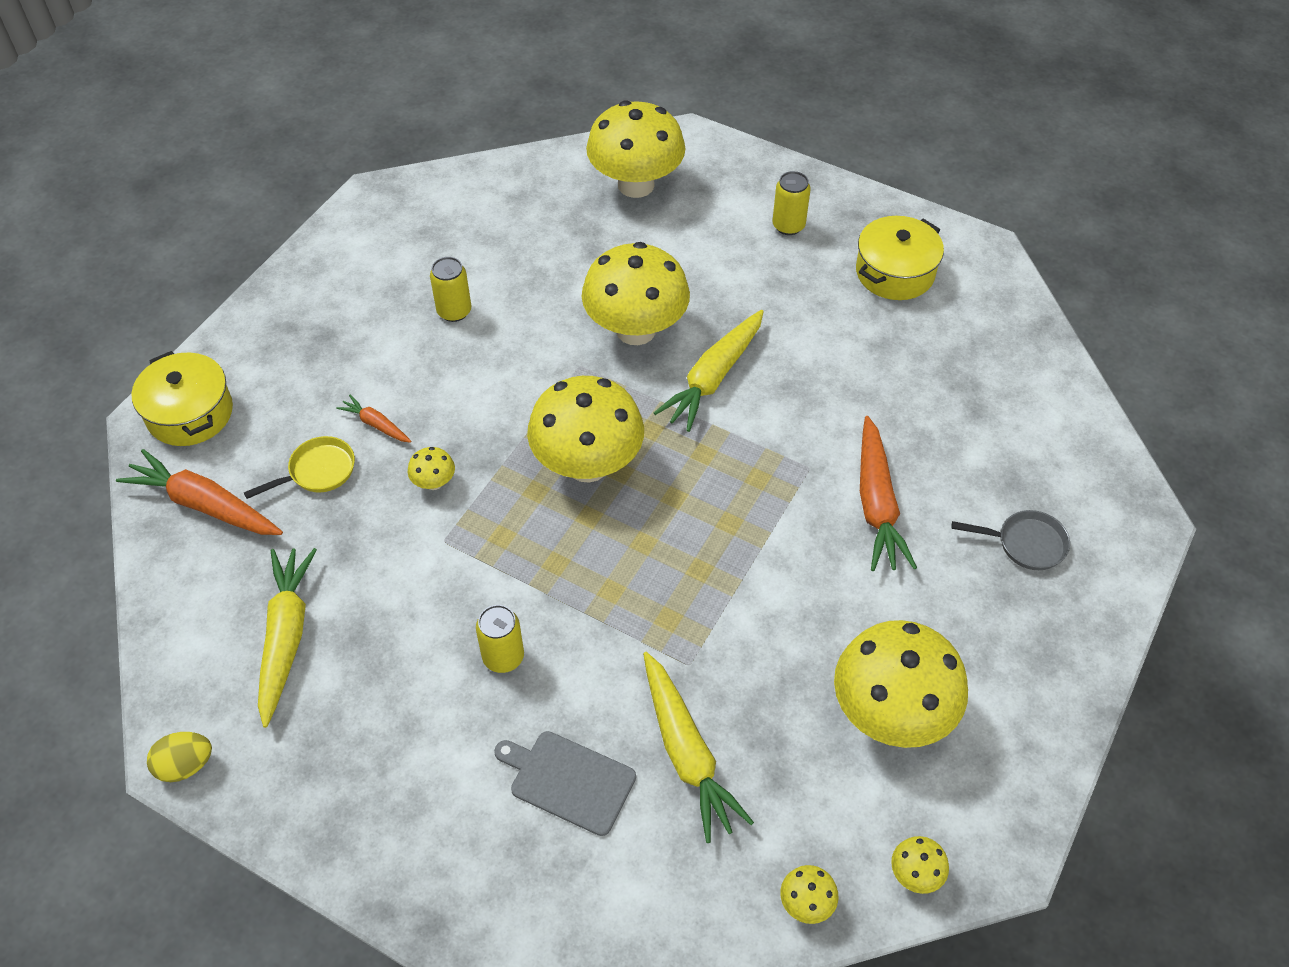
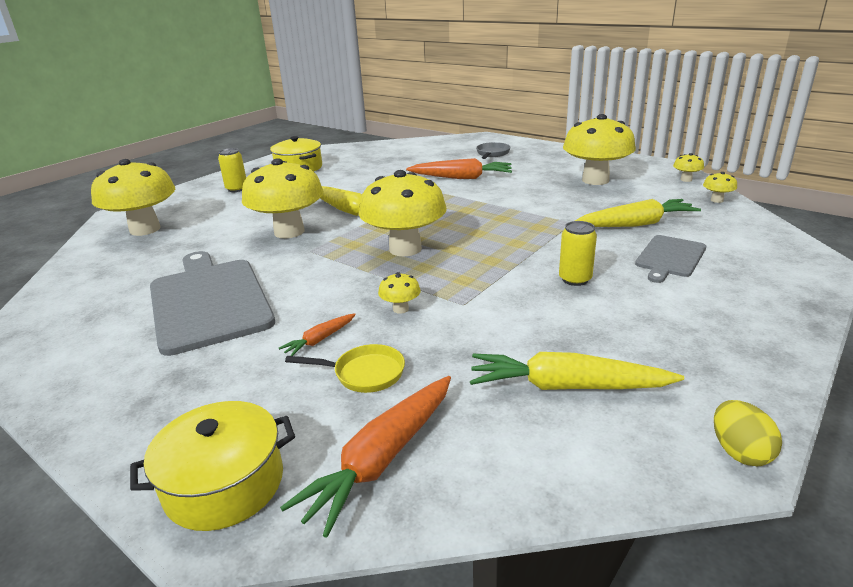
camera: 80 degrees left, 25 degrees down
yellow pan [244,436,355,499] -> yellow pan turned 120 degrees clockwise [285,344,405,393]
yellow can [430,257,471,322] -> grey cutting board [150,251,275,356]

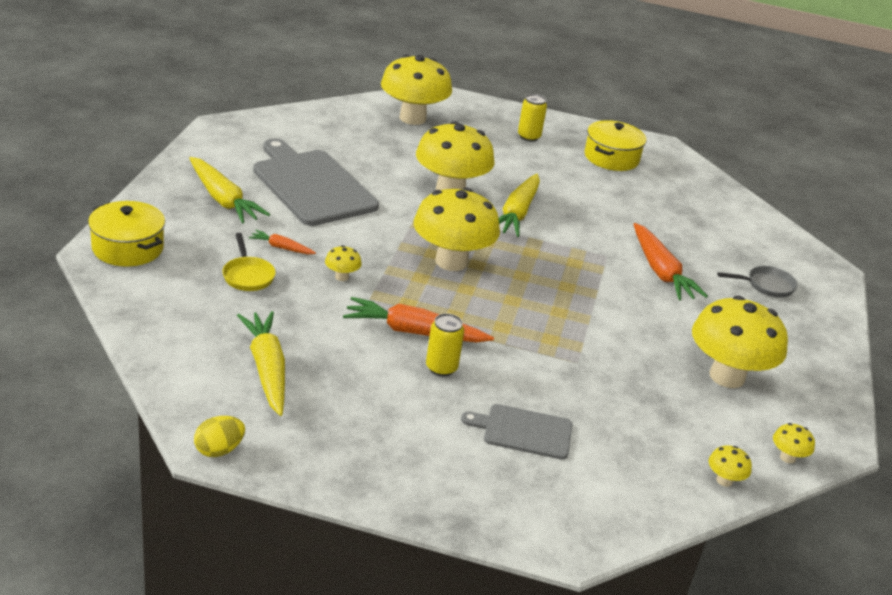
camera: 60 degrees right, 5 degrees up
grey cutting board [150,251,275,356] -> grey cutting board turned 75 degrees counterclockwise [253,139,379,226]
orange carrot [280,376,451,538] -> orange carrot moved to [343,297,494,343]
yellow carrot [575,199,701,227] -> yellow carrot moved to [189,157,270,224]

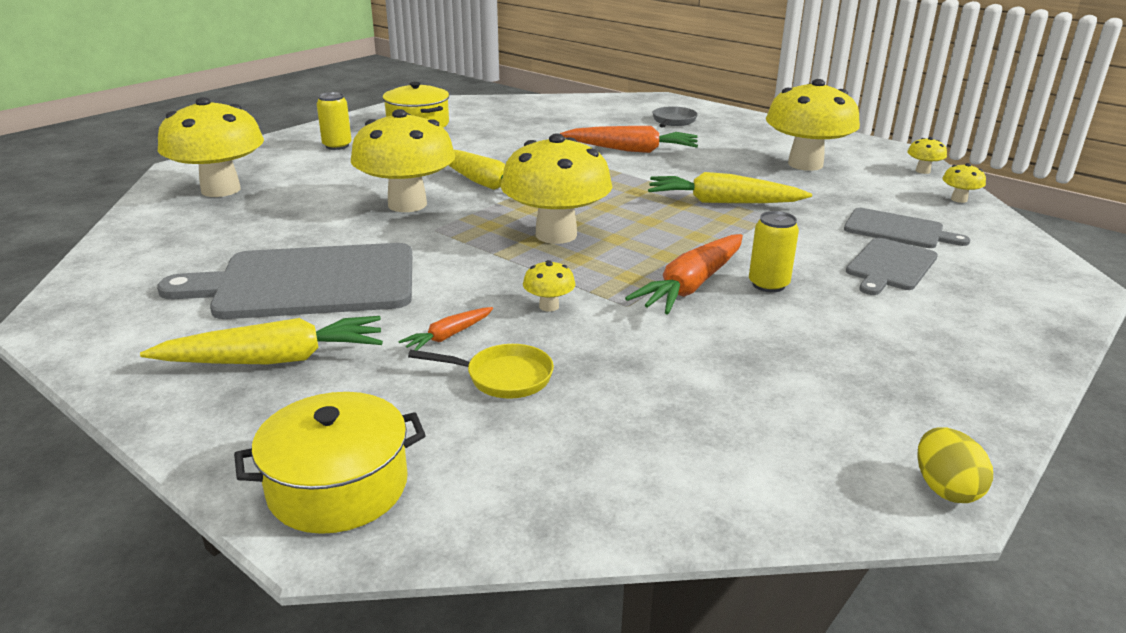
camera: 60 degrees left, 5 degrees down
yellow carrot [237,311,285,416] -> yellow carrot moved to [648,172,812,203]
none -> grey cutting board [844,208,970,248]

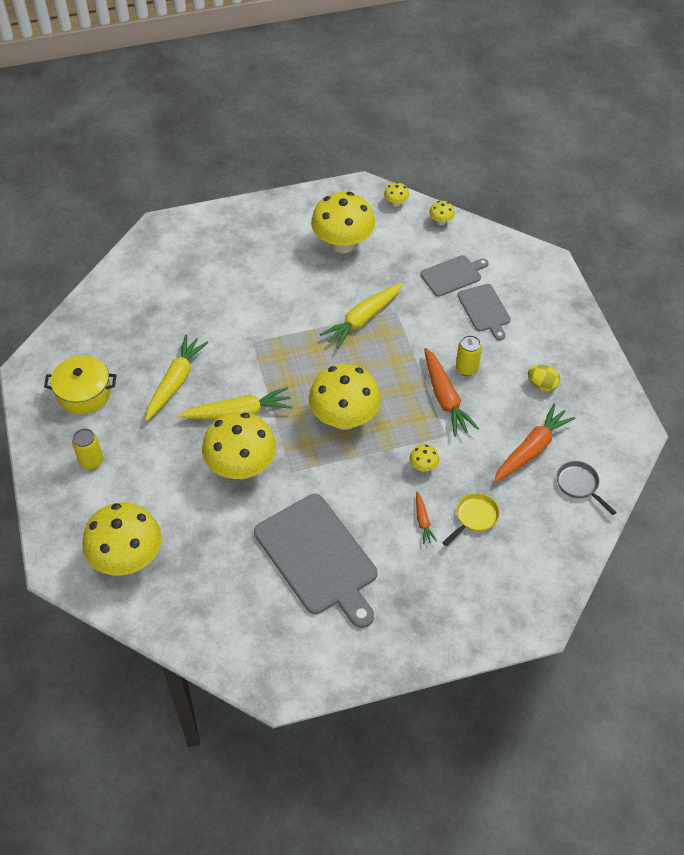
camera: 55 degrees left, 25 degrees up
yellow carrot [140,316,383,365] -> yellow carrot moved to [145,335,209,421]
grey cutting board [157,243,412,319] -> grey cutting board turned 60 degrees counterclockwise [254,494,377,628]
yellow pot [234,392,426,534] -> none
orange carrot [560,126,698,153] -> orange carrot moved to [494,404,576,483]
grey pan [653,106,698,128] -> grey pan moved to [557,461,616,515]
yellow egg [918,428,993,503] -> yellow egg moved to [528,365,560,391]

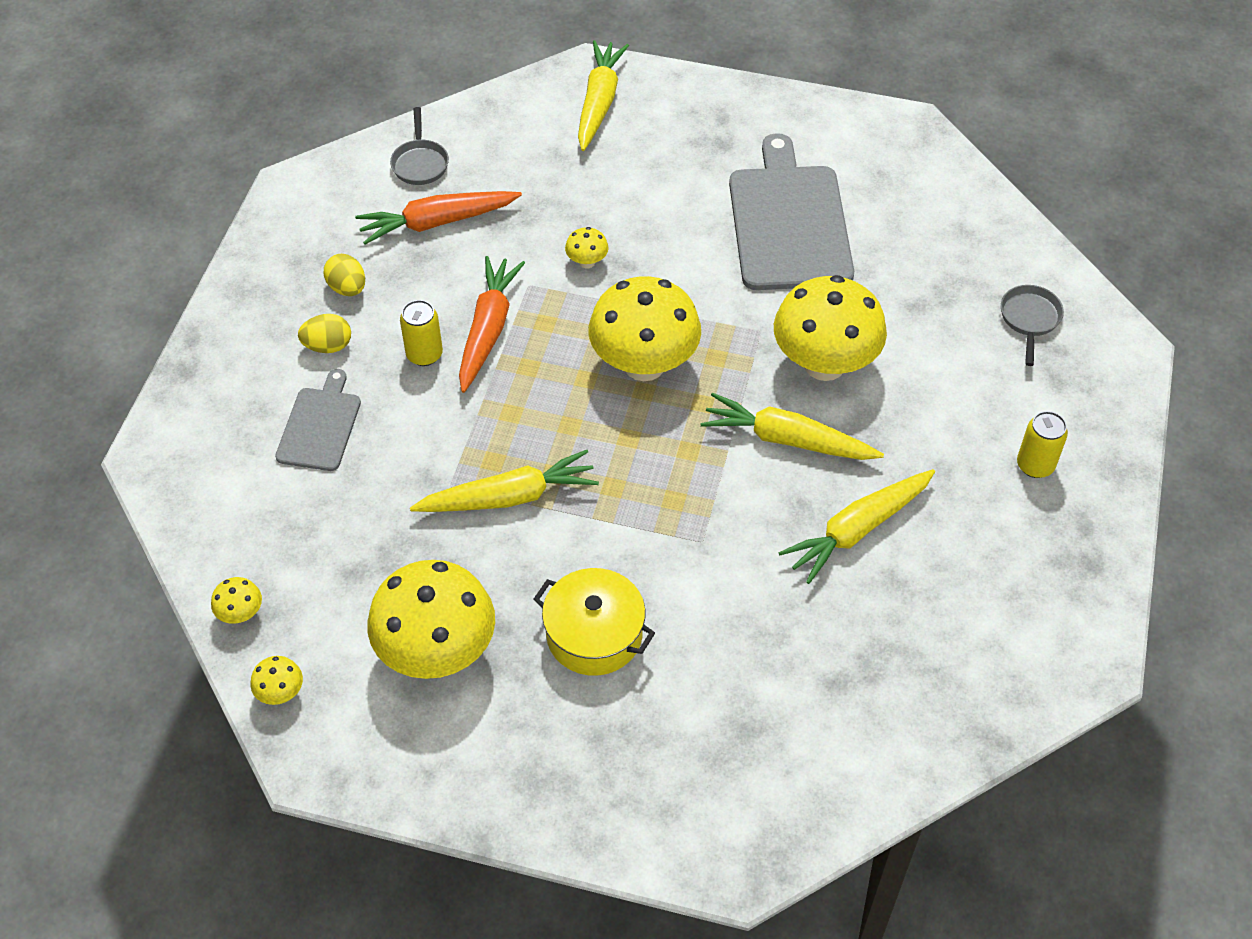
camera: 150 degrees left, 0 degrees up
yellow pot [44,355,116,415] -> yellow pot moved to [534,568,655,676]
yellow mushroom [82,502,162,576] -> grey pan [1001,285,1064,366]
orange carrot [416,491,437,544] -> none
grey cutting board [420,255,489,297] -> none
yellow pan [442,493,500,546] -> none
none -> yellow egg [298,314,351,353]
none -> yellow carrot [578,40,629,151]

